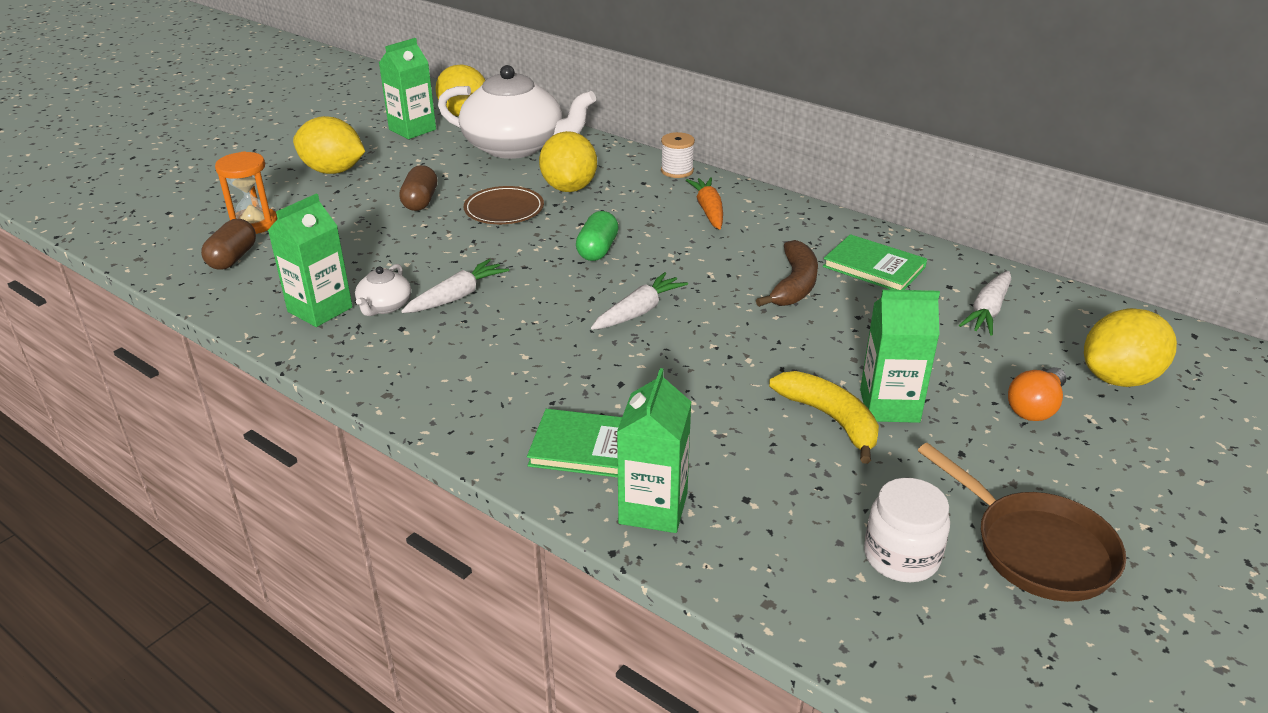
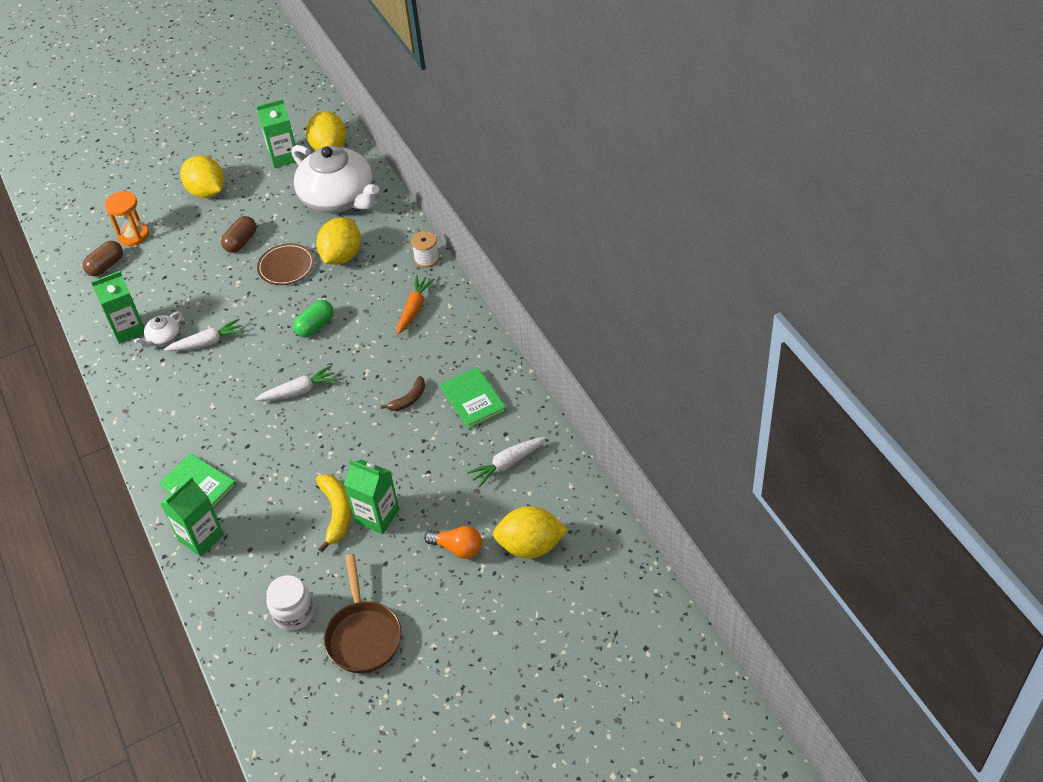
camera: 30 degrees right, 15 degrees up
brown banana [756,240,818,307] -> brown banana [381,376,425,411], size x0.64
orange light bulb [1008,367,1067,421] -> orange light bulb turned 135 degrees counterclockwise [424,526,482,559]

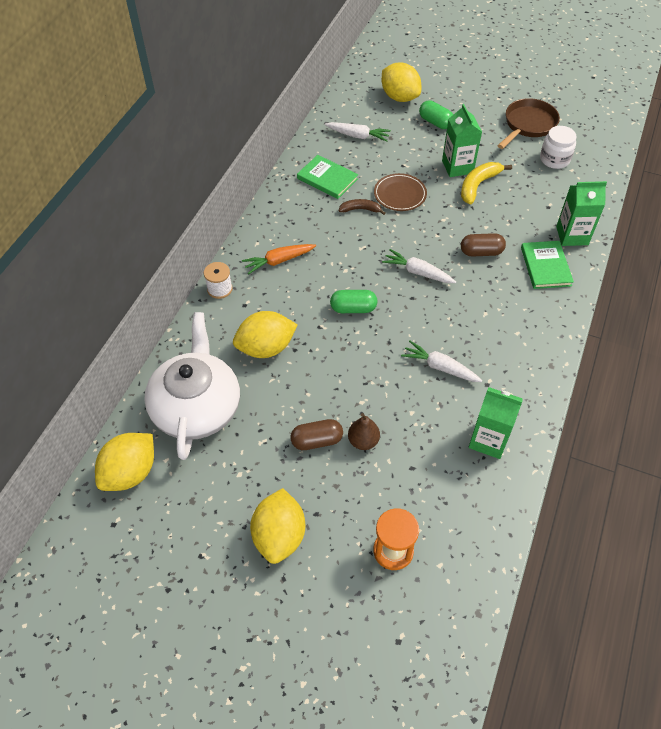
camera: 135 degrees left, 5 degrees up
brown capsule [83,241,123,276] -> brown capsule moved to [461,233,506,257]
white teapot [134,312,182,347] -> none
green carton [257,99,296,168] -> none
brown plate [257,243,314,285] -> brown plate moved to [374,173,427,211]
orange light bulb [424,526,482,559] -> green capsule [419,100,453,129]
green book [440,367,506,429] -> green book turned 75 degrees counterclockwise [297,155,358,199]
none -> brown pear [348,413,380,450]

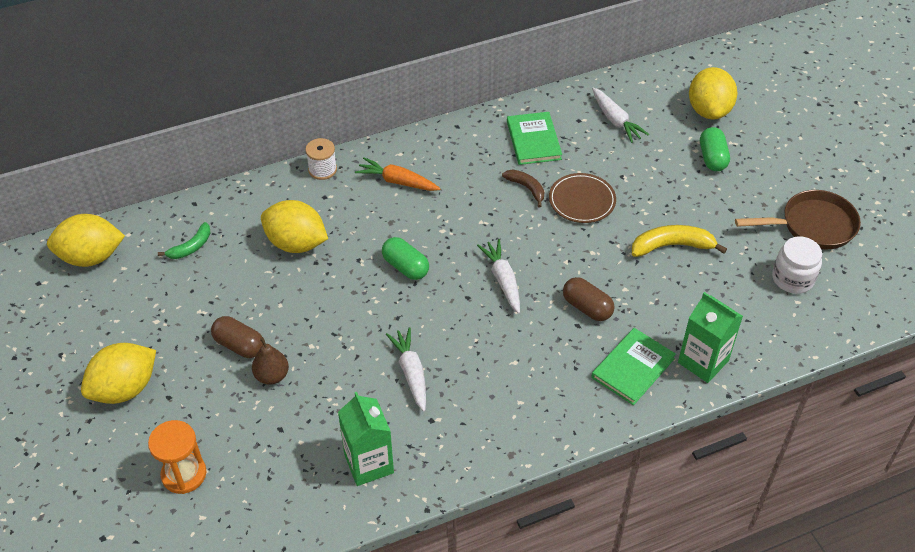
camera: 45 degrees right, 5 degrees down
white teapot [144,312,240,460] -> green banana [158,222,211,259]
green carton [442,104,482,177] -> none

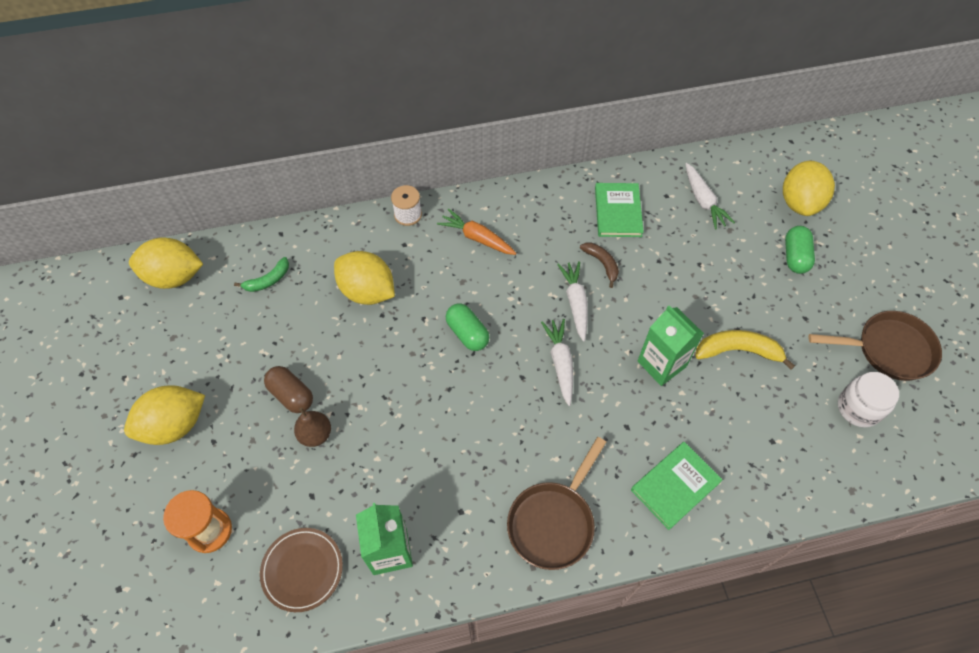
camera: 10 degrees right, 10 degrees up
white carrot [386,327,426,412] -> white carrot moved to [557,261,588,341]
brown plate [549,173,616,223] -> brown plate moved to [260,528,343,612]
brown capsule [563,277,615,321] -> none
green carton [678,292,743,383] -> green carton moved to [638,306,704,386]
none -> brown pan [507,437,606,570]

